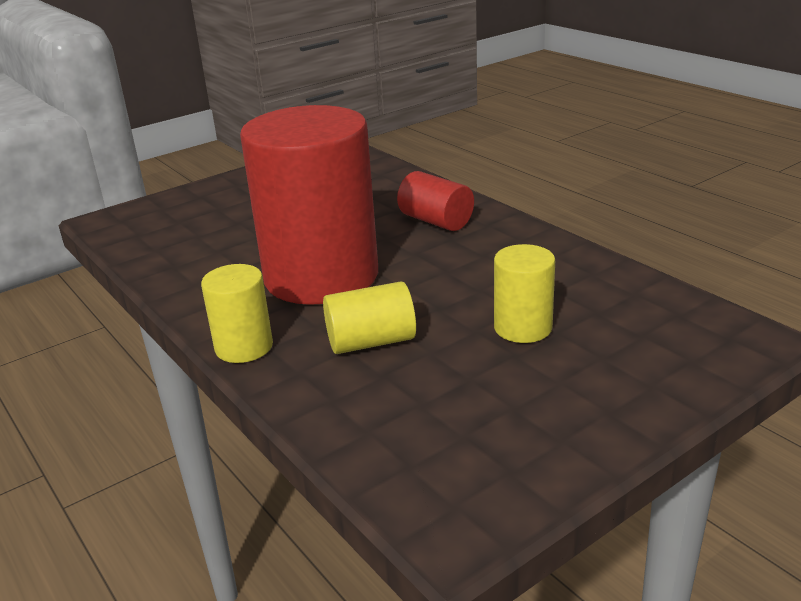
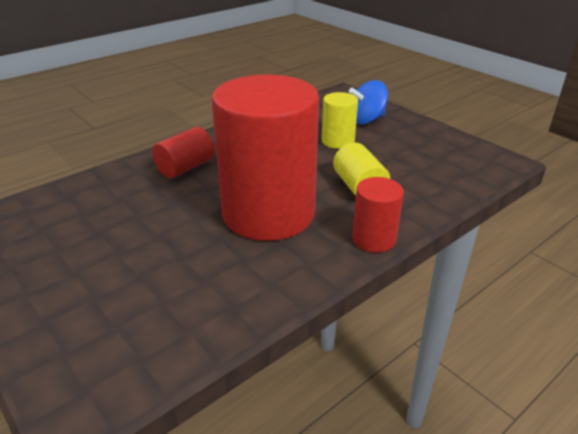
camera: 95 degrees left, 5 degrees up
yellow cylinder [201,264,273,363] -> red cylinder [352,177,404,253]
none -> blue spinning top [349,80,388,125]

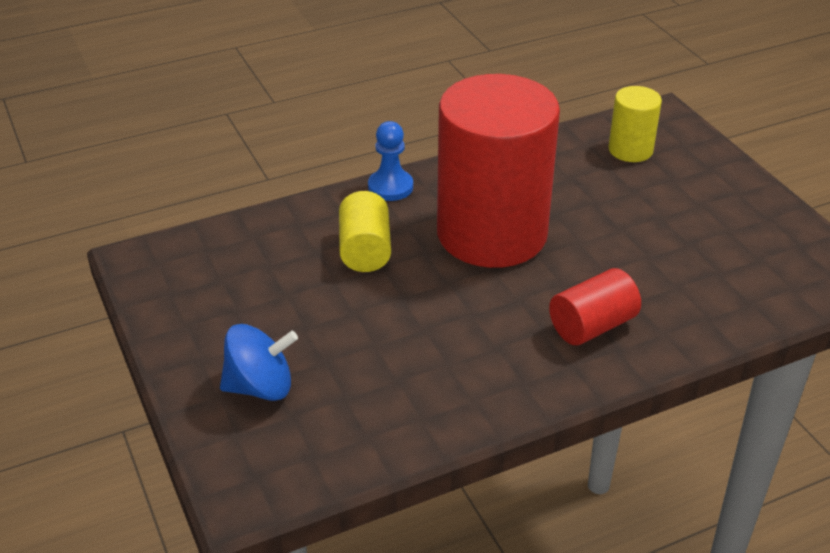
camera: 165 degrees left, 5 degrees up
yellow cylinder [322,92,358,149] -> yellow cylinder moved to [608,86,662,162]
red cylinder [352,177,404,253] -> blue pawn [368,121,413,201]

